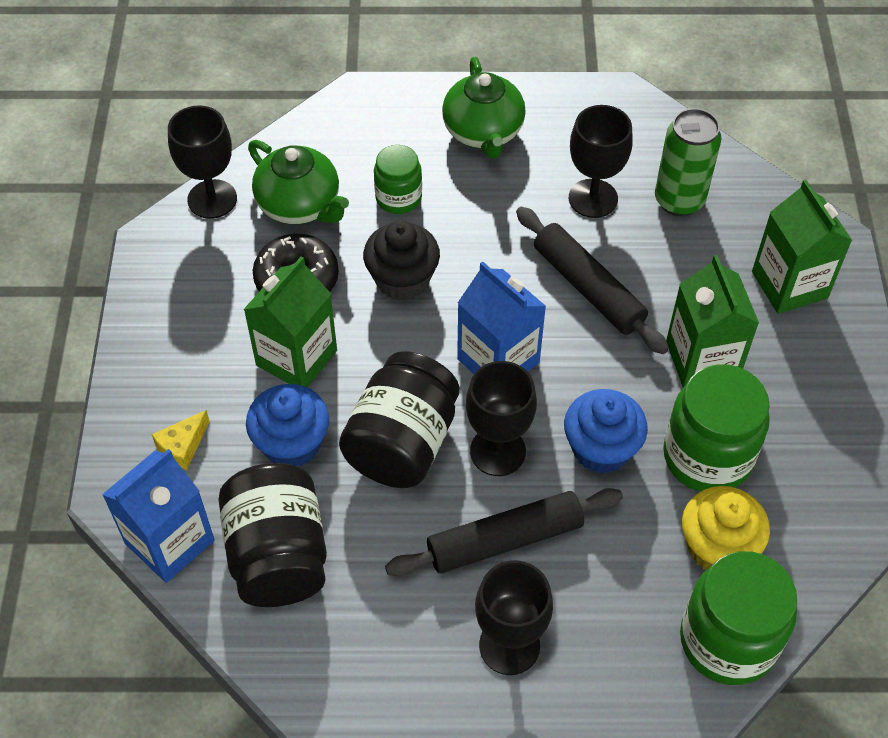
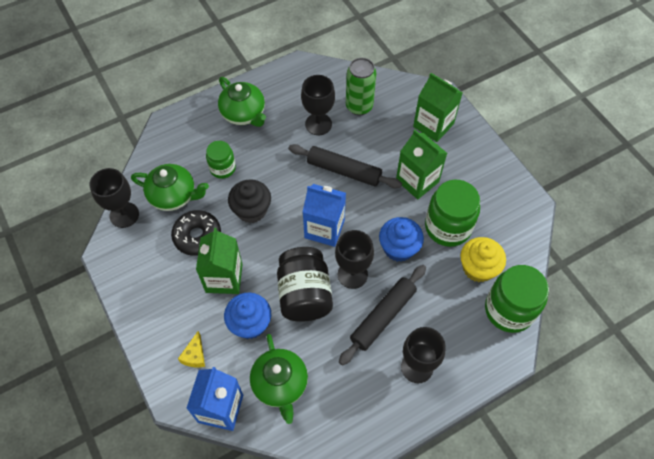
camera: 30 degrees left, 5 degrees up
black jar [218,463,327,607] -> green teapot [250,334,308,424]

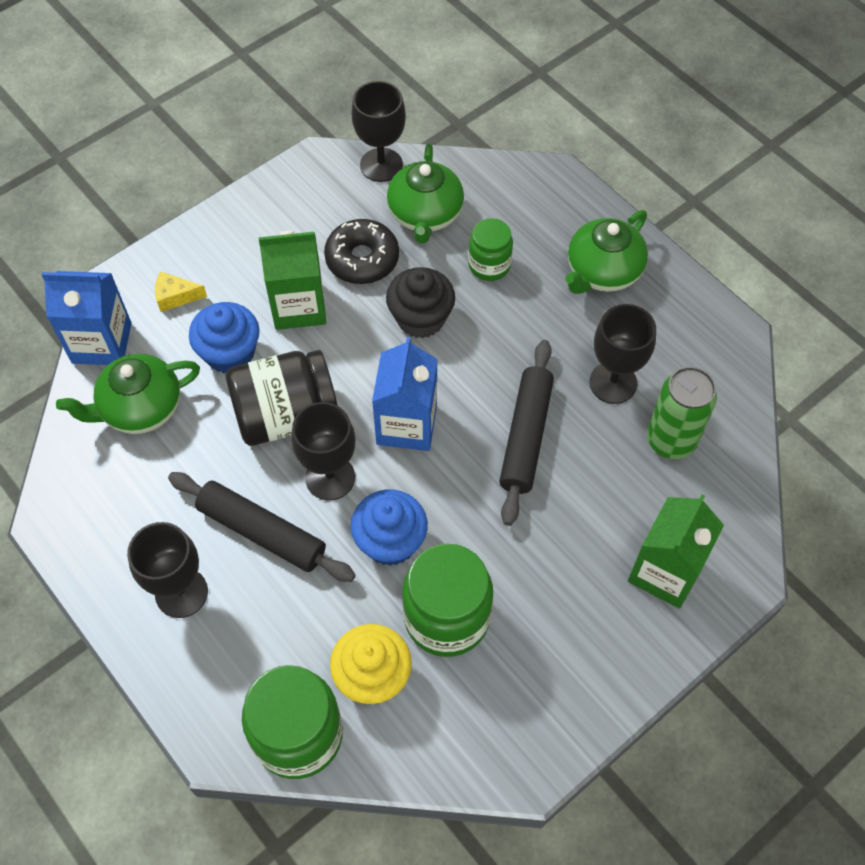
camera: 80 degrees right, 0 degrees up
green carton [396,130,447,199] -> none

